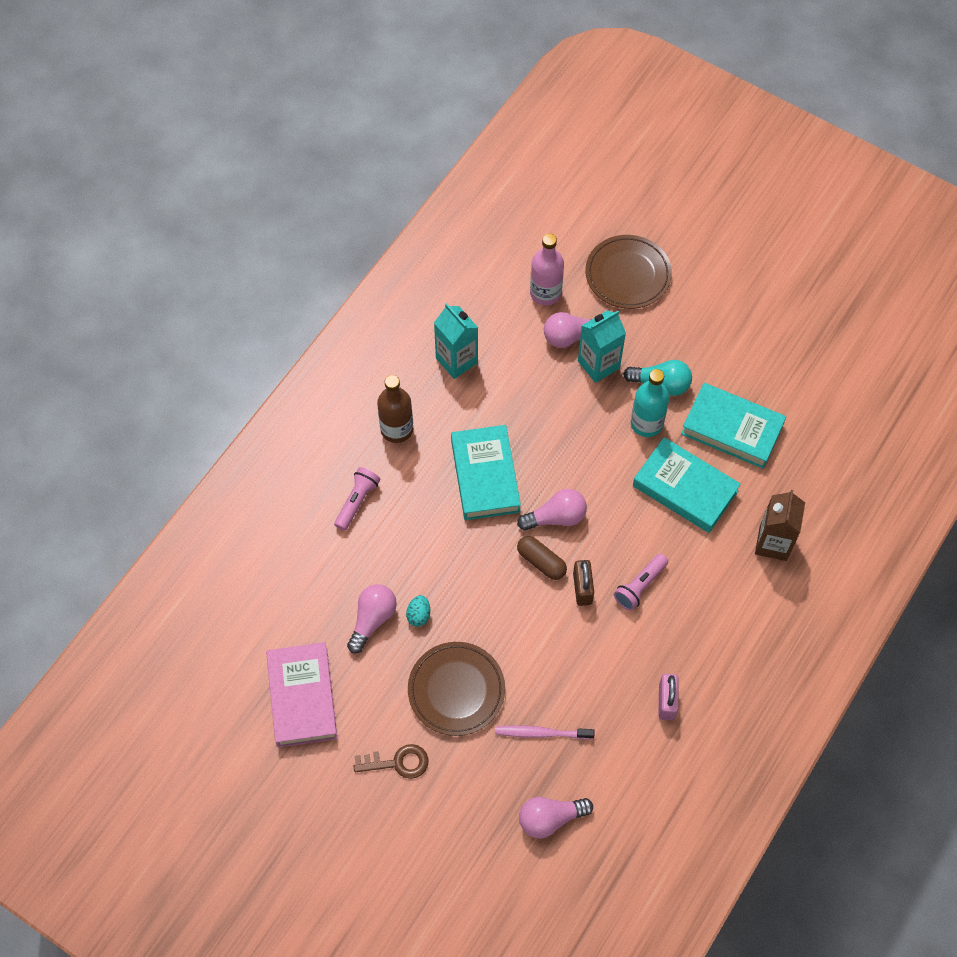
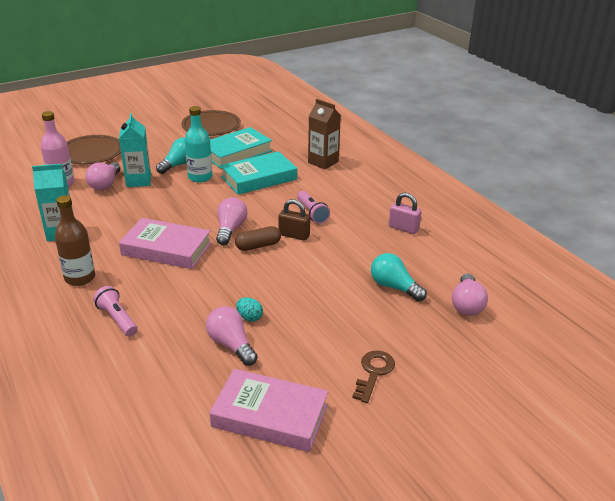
camera: 65 degrees left, 30 degrees down
brown plate [408,642,505,736] -> brown plate moved to [181,110,241,136]
turquoise book [451,425,521,520] -> pink book [119,218,211,269]
pink toothbrush [495,725,595,739] -> turquoise light bulb [371,253,427,301]

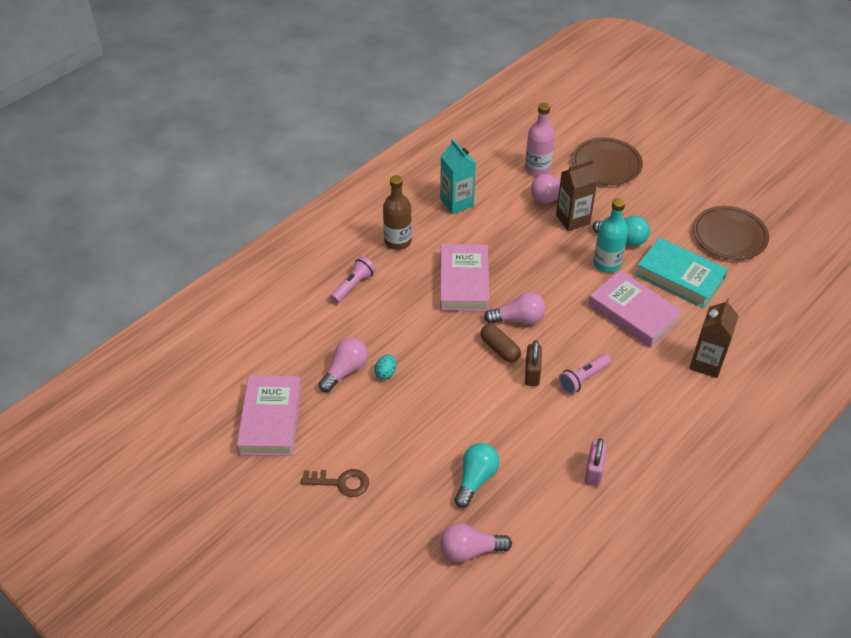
camera: 75 degrees right, 15 degrees up
turquoise carton [119,113,151,187] -> brown carton [556,159,598,231]
turquoise book [220,151,297,195] -> pink book [588,270,683,348]

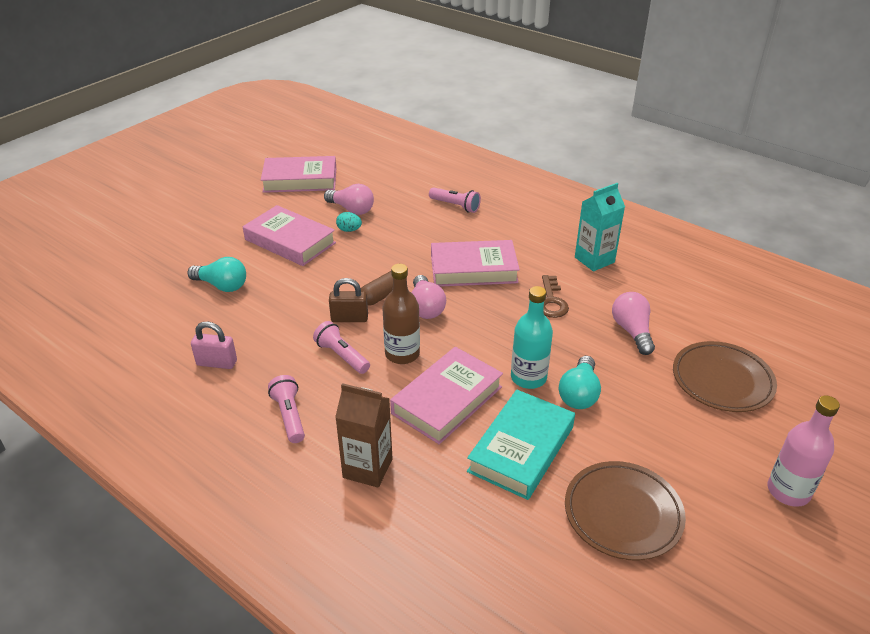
camera: 85 degrees right, 10 degrees down
brown key [301,469,369,497] -> brown key moved to [542,275,569,318]
brown bottle [383,175,412,250] -> brown bottle moved to [383,264,420,364]
pink light bulb [440,523,512,562] -> none
pink bottle [525,103,555,176] -> pink bottle moved to [768,395,840,507]
brown carton [556,159,598,231] -> none
none -> pink book [243,205,336,266]
none -> pink flashlight [268,375,305,443]

